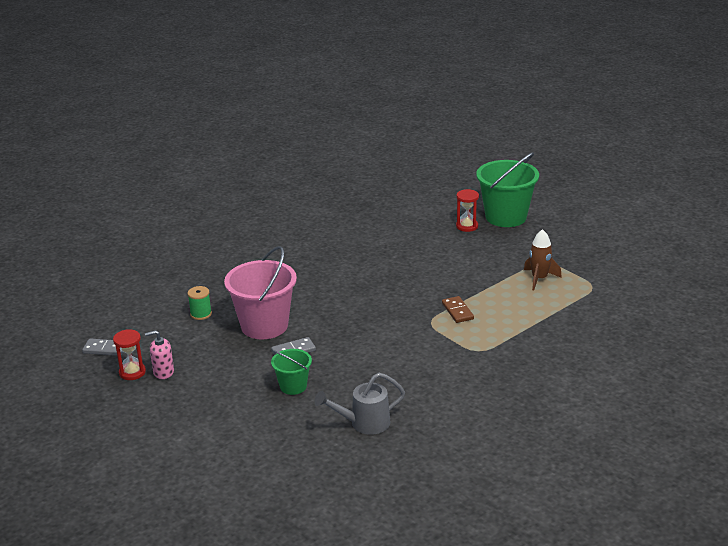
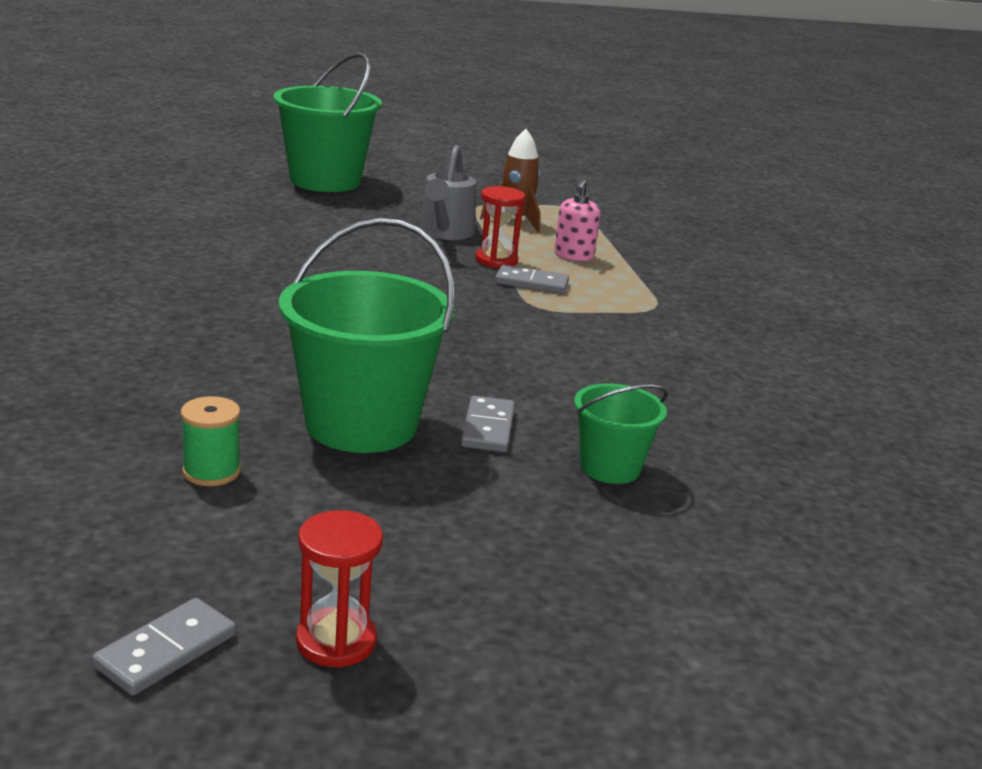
camera: 65 degrees left, 5 degrees down
pink soap dispenser [145,330,174,379] -> pink soap dispenser moved to [554,179,600,261]
pink bucket [224,246,297,339] -> green bucket [279,218,455,453]
grey watering can [314,373,405,435] -> grey watering can moved to [420,145,476,240]
brown domino [442,296,474,323] -> grey domino [495,265,569,294]
red hourglass [456,189,479,232] -> red hourglass moved to [475,186,525,268]

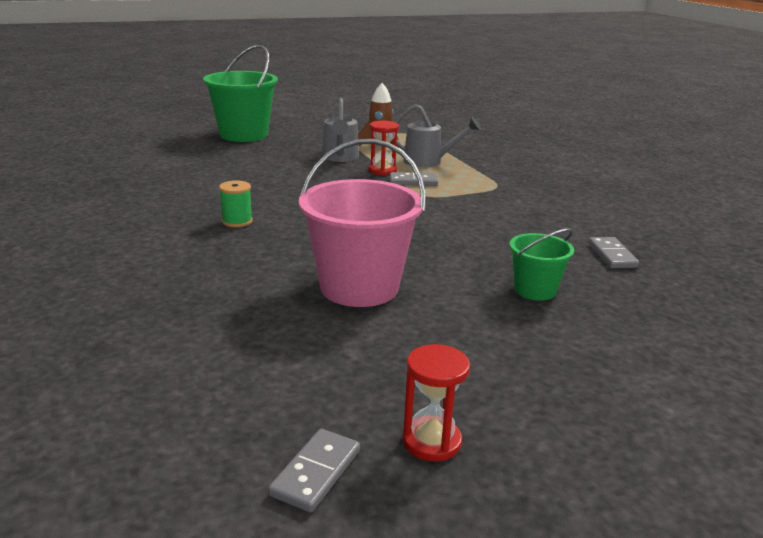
camera: 10 degrees left, 0 degrees up
green spool [181,396,241,486] -> green spool moved to [219,180,253,227]
green bucket [279,218,455,453] -> pink bucket [299,139,426,307]
grey domino [461,395,515,452] -> grey domino moved to [588,237,639,268]
pink soap dispenser [554,179,600,261] -> grey watering can [392,104,481,167]

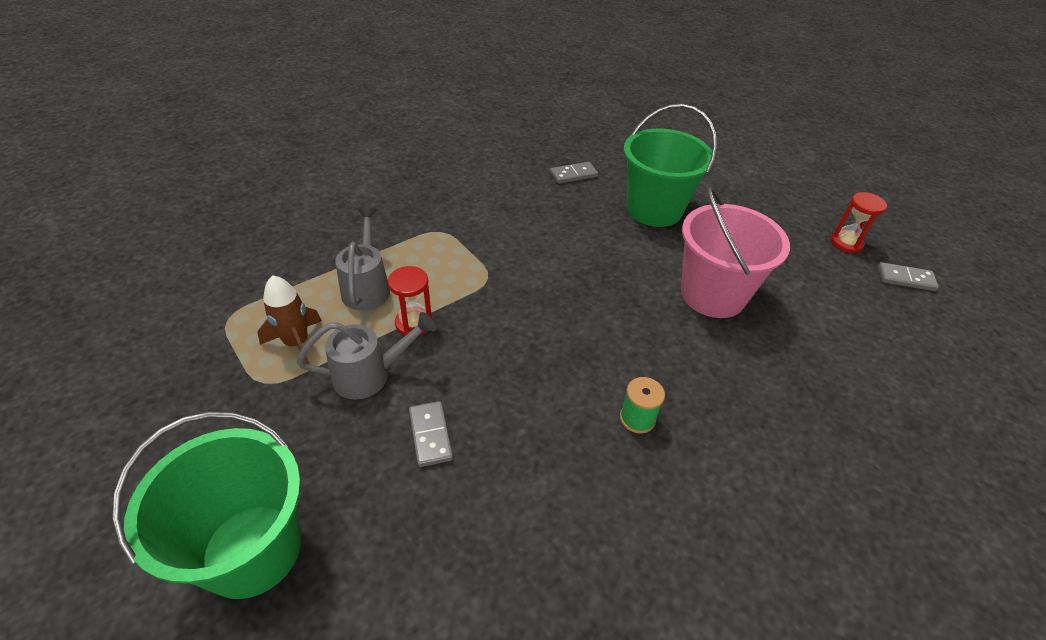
camera: 105 degrees left, 20 degrees up
grey domino [390,172,438,186] -> grey domino moved to [409,401,453,467]
green bucket [509,229,574,301] -> green bucket [624,104,717,227], size x1.89

